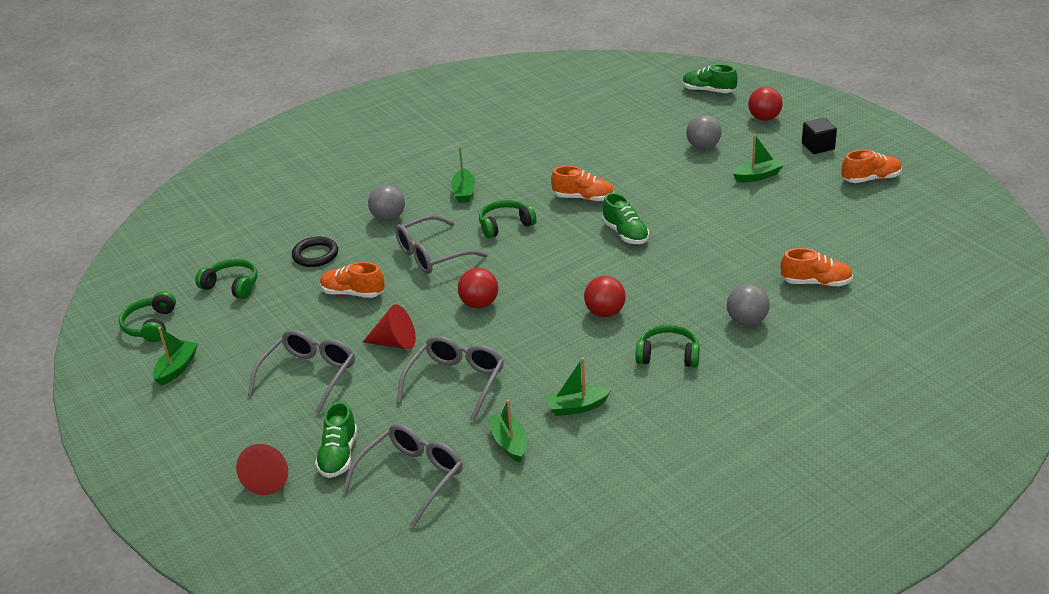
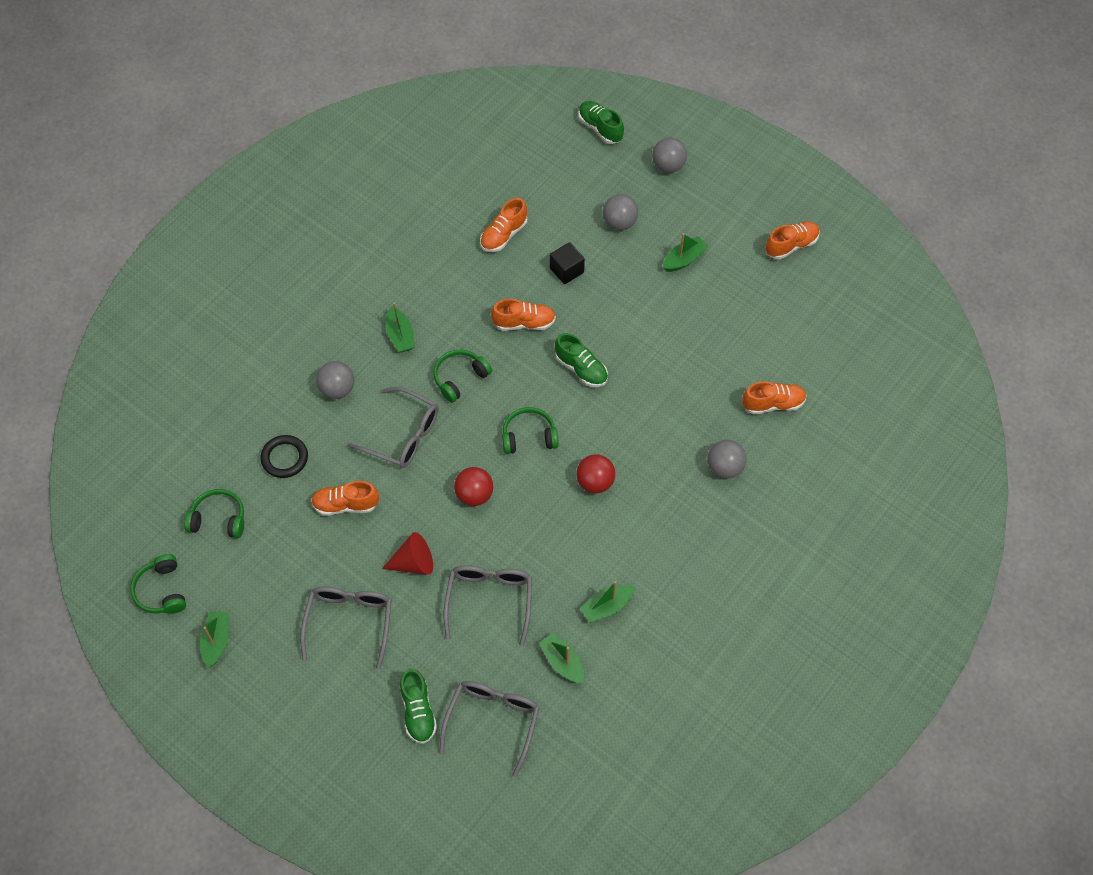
camera: 20 degrees left, 25 degrees up
red cone [236,444,288,495] -> none
grey glasses [395,215,488,274] -> grey glasses turned 105 degrees counterclockwise [347,387,438,468]
green headphones [635,324,700,368] -> green headphones moved to [502,407,559,454]
green shoe [683,64,738,93] -> green shoe turned 45 degrees clockwise [578,101,624,144]
red ball [748,87,783,121] -> grey ball [652,137,687,173]
black cube [802,118,837,154] -> black cube moved to [550,242,585,284]
none -> orange shoe [480,198,527,252]

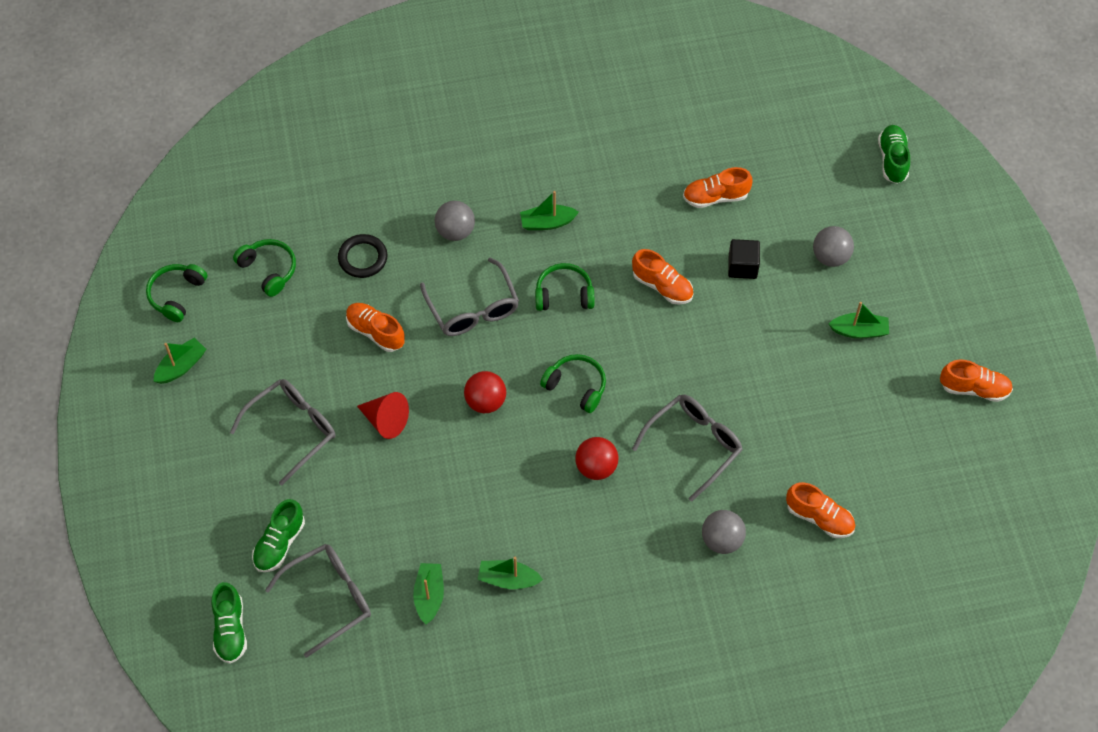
camera: 40 degrees right, 0 degrees up
green boat [386,302,415,353] -> green boat turned 60 degrees clockwise [520,191,579,230]
grey glasses [444,565,532,646] -> grey glasses moved to [632,395,743,502]
green shoe [555,333,608,387] -> green shoe moved to [211,582,247,664]
grey ball [652,137,687,173] -> none

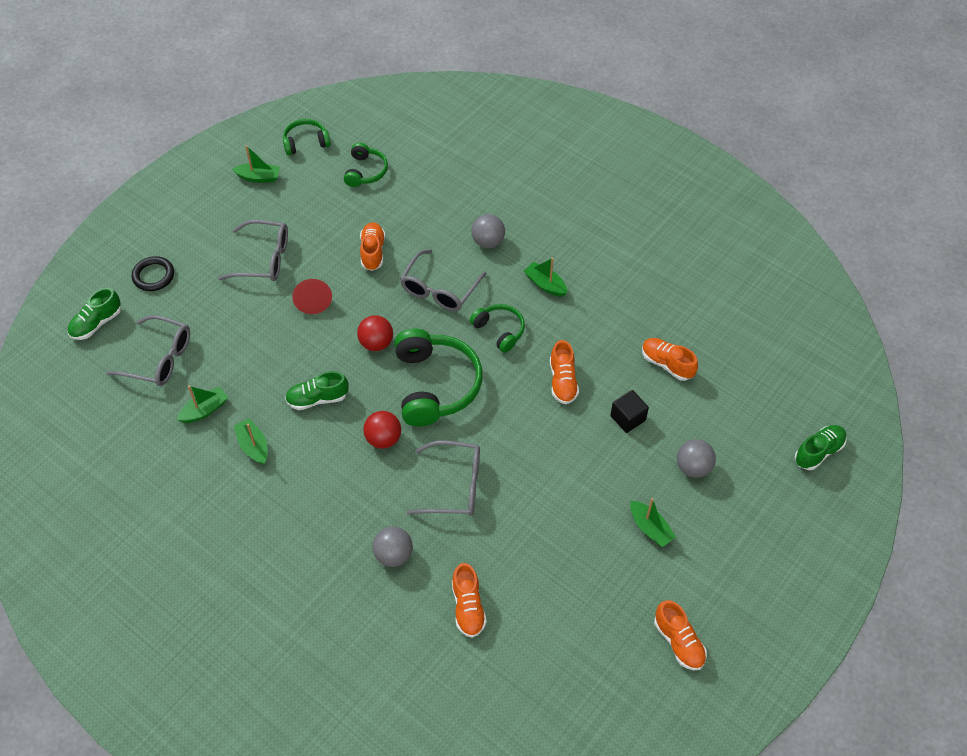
camera: 50 degrees right, 5 degrees down
green shoe [252,499,305,572] -> green shoe moved to [285,371,349,410]
black ring [338,234,387,278] -> black ring moved to [132,256,174,291]
green headphones [540,354,606,413] -> green headphones [394,328,483,427], size x1.84

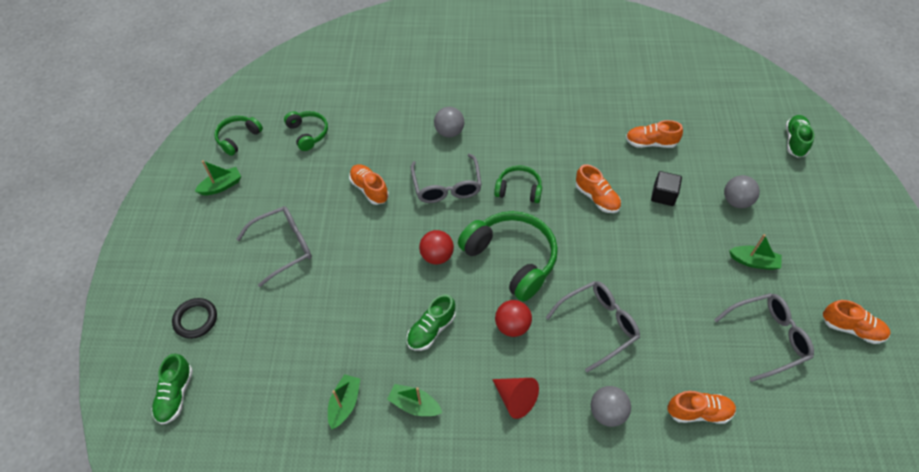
camera: 35 degrees left, 0 degrees up
grey glasses [106,315,190,386] -> grey glasses moved to [714,293,814,382]
red cone [292,279,332,314] -> red cone moved to [492,378,539,419]
orange shoe [452,563,487,638] -> orange shoe turned 45 degrees counterclockwise [667,391,736,424]
green boat [524,257,567,297] -> none

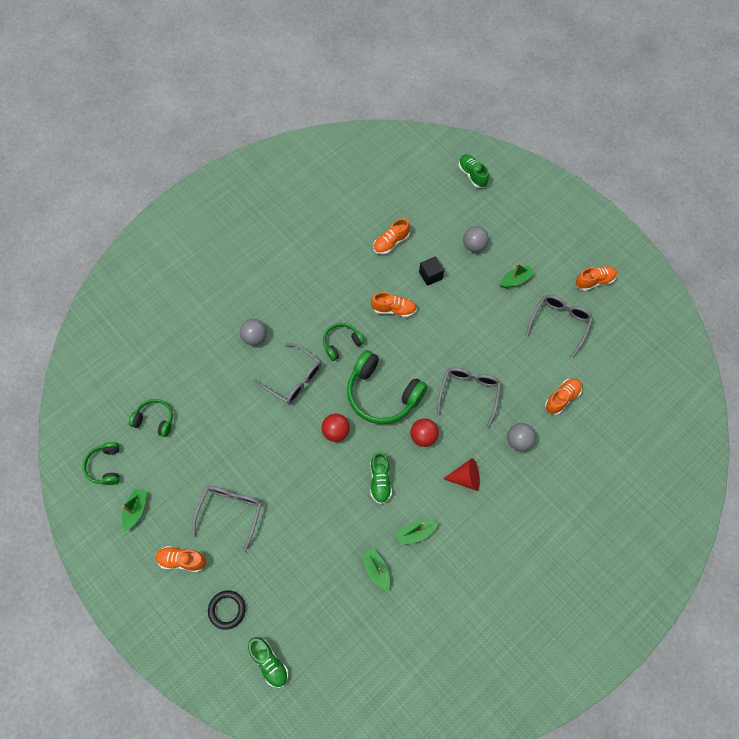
camera: 45 degrees left, 10 degrees up
orange shoe [349,164,389,205] -> orange shoe moved to [155,546,206,572]
green headphones [458,211,558,301] -> green headphones turned 150 degrees counterclockwise [347,350,427,424]

